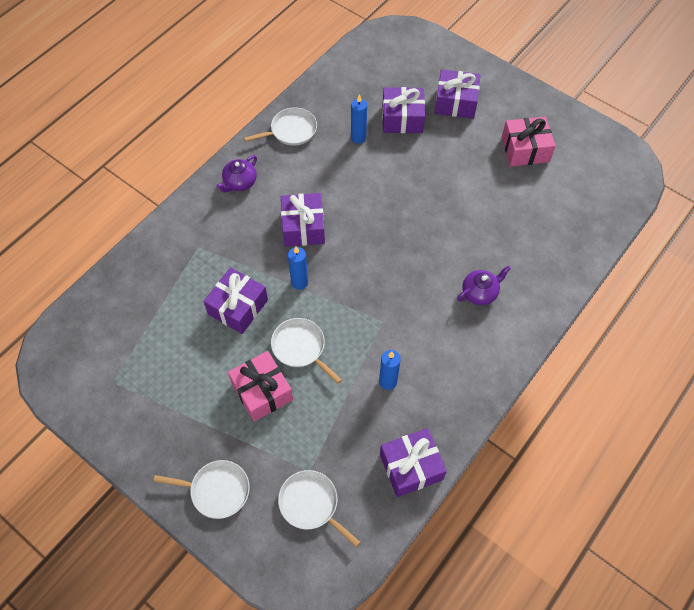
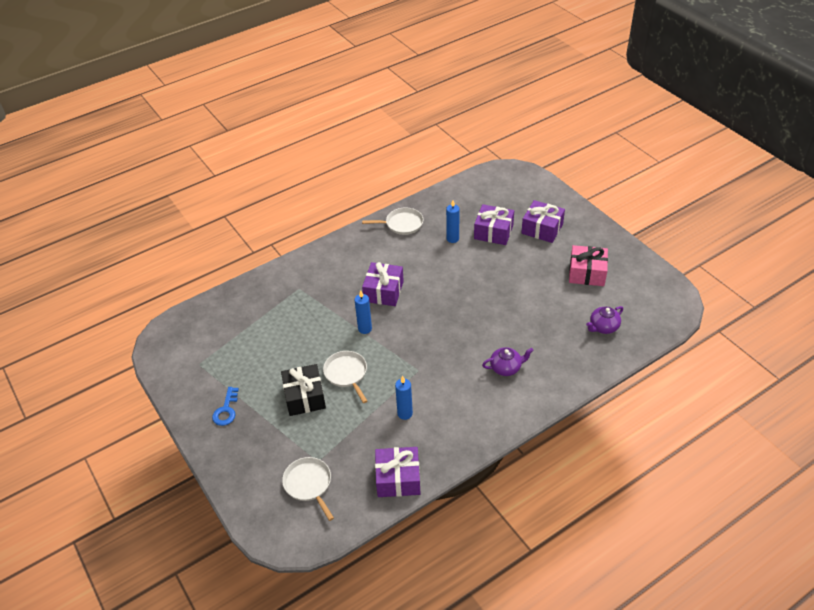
camera: 20 degrees right, 15 degrees down
white pan [153,460,250,519] -> none
purple gift [204,267,268,334] -> none
purple teapot [216,155,257,193] -> purple teapot moved to [586,306,623,334]
pink gift [228,351,293,422] -> black gift [281,364,326,416]
none -> blue key [212,387,239,426]

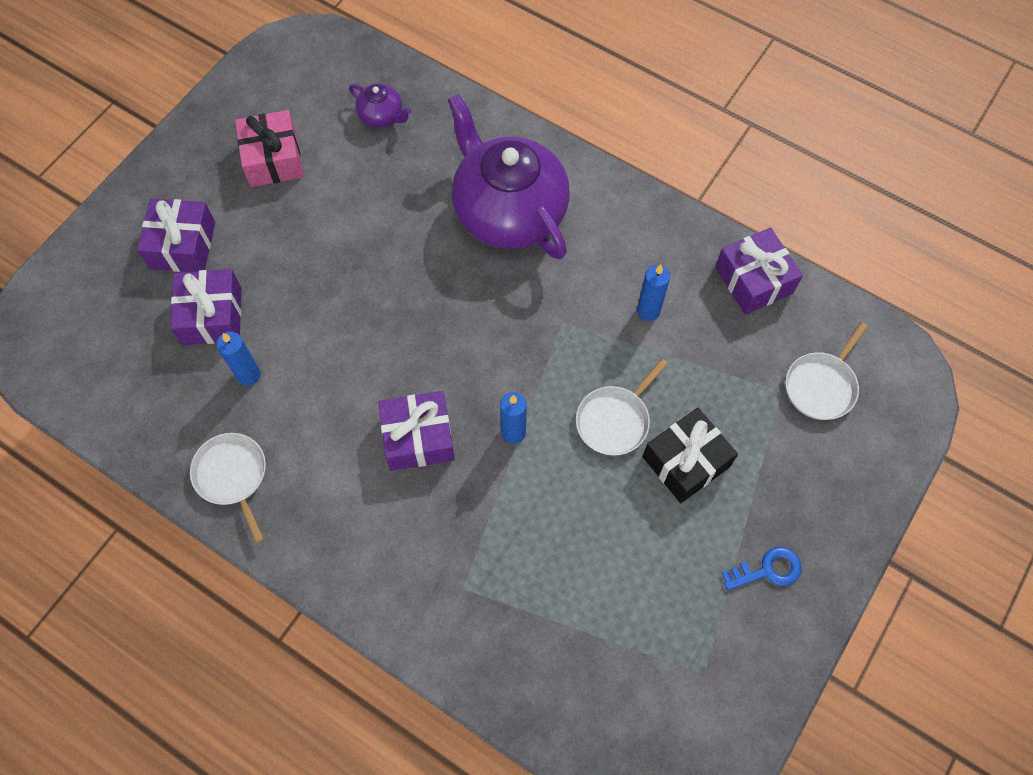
camera: 115 degrees left, 20 degrees up
purple teapot [482,347,534,376] -> purple teapot [448,94,570,259], size x2.38

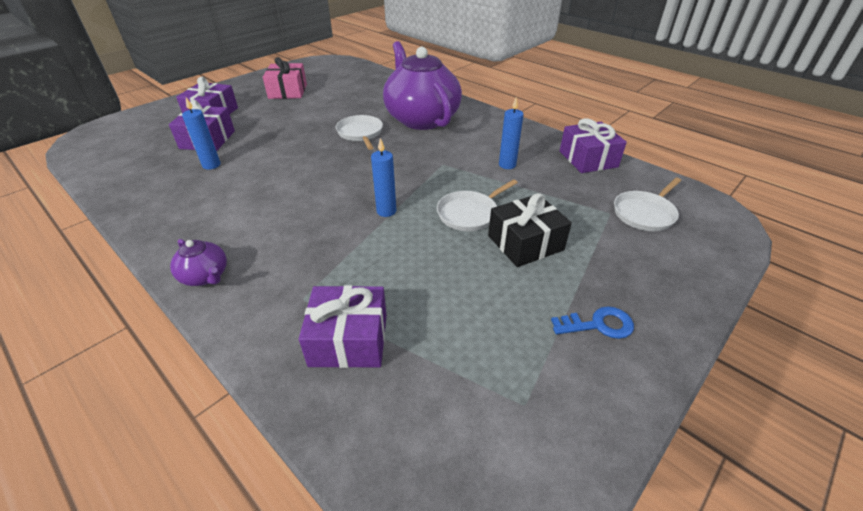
camera: 10 degrees right, 25 degrees down
white pan [190,433,266,543] -> white pan moved to [336,115,383,150]
purple teapot [349,83,411,127] -> purple teapot moved to [170,239,227,286]
purple gift [378,391,455,471] -> purple gift moved to [299,285,387,368]

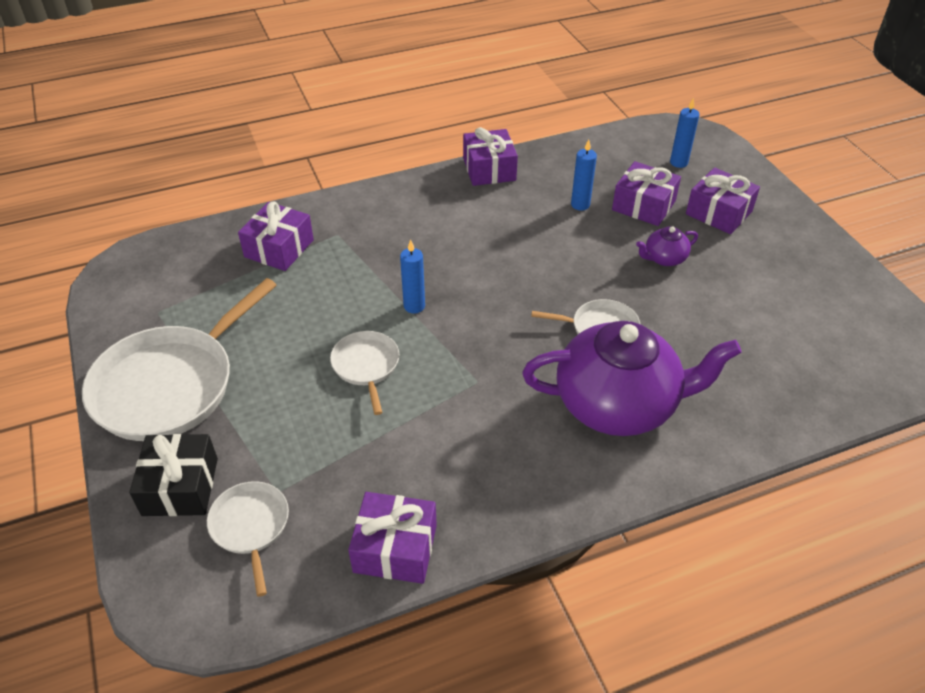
camera: 115 degrees right, 5 degrees up
purple teapot [170,239,227,286] -> purple teapot moved to [636,226,698,266]
pink gift [263,57,307,99] -> none
black gift [488,193,572,267] -> black gift moved to [129,434,218,516]
blue candle [499,97,524,169] -> blue candle moved to [670,98,700,168]
blue key [551,306,634,339] -> white pan [82,278,277,441]
none -> purple gift [463,127,518,186]

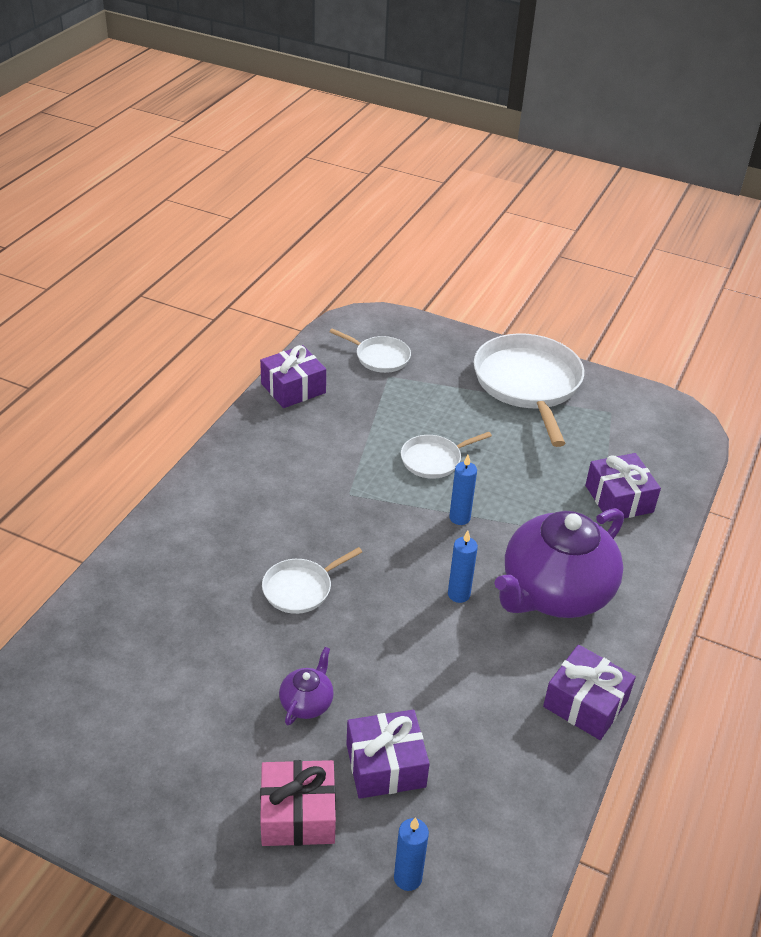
camera: 135 degrees right, 5 degrees down
black gift [129,434,218,516] -> none
white pan [330,331,400,415] -> white pan turned 120 degrees clockwise [401,432,492,479]
purple teapot [523,321,742,436] -> purple teapot moved to [494,508,624,618]
blue candle [571,139,597,211] -> blue candle moved to [448,531,478,603]
purple gift [686,167,760,234] -> pink gift [260,760,336,846]

